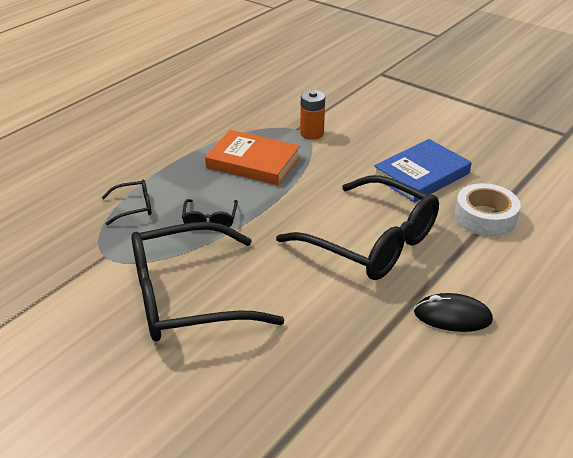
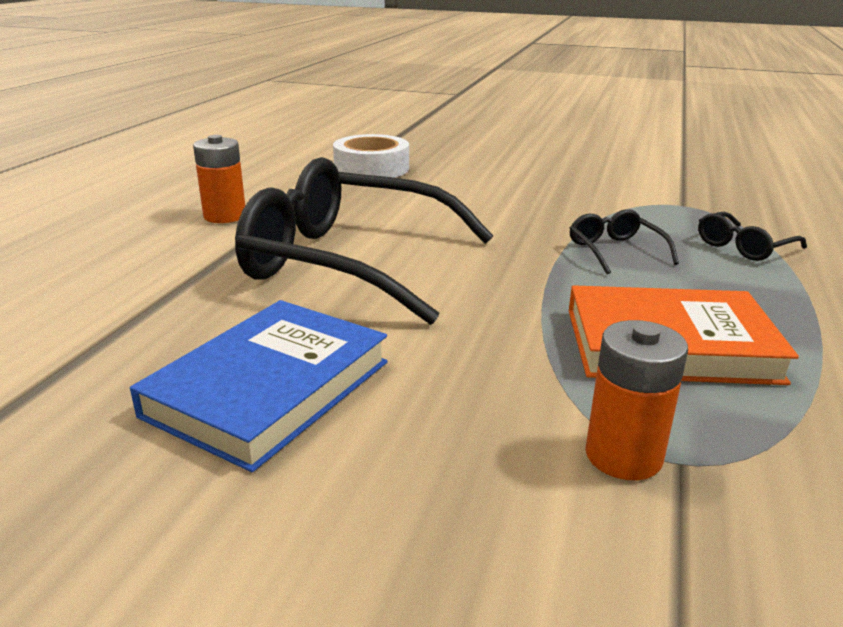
camera: 160 degrees right, 10 degrees down
black glasses [131,222,284,341] -> none
black mouse [414,293,493,332] -> orange battery [193,135,245,223]
white tape [454,183,521,236] -> white tape moved to [333,134,409,178]

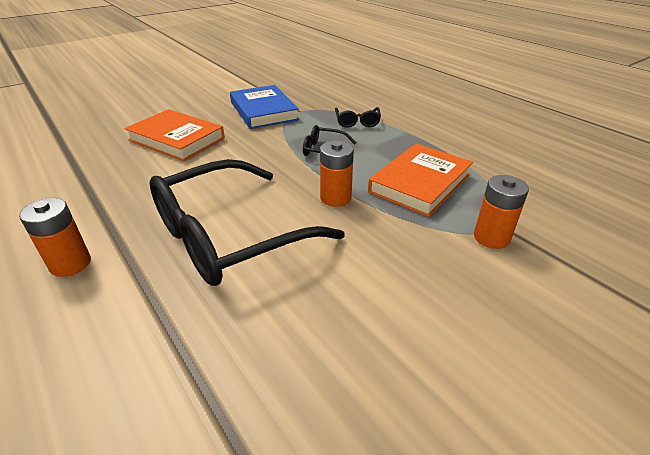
camera: 55 degrees left, 10 degrees up
blue book [130,300,388,472] -> blue book moved to [230,85,299,129]
white tape [333,134,409,178] -> none
none -> orange book [125,109,225,161]
none -> orange battery [320,141,354,207]

